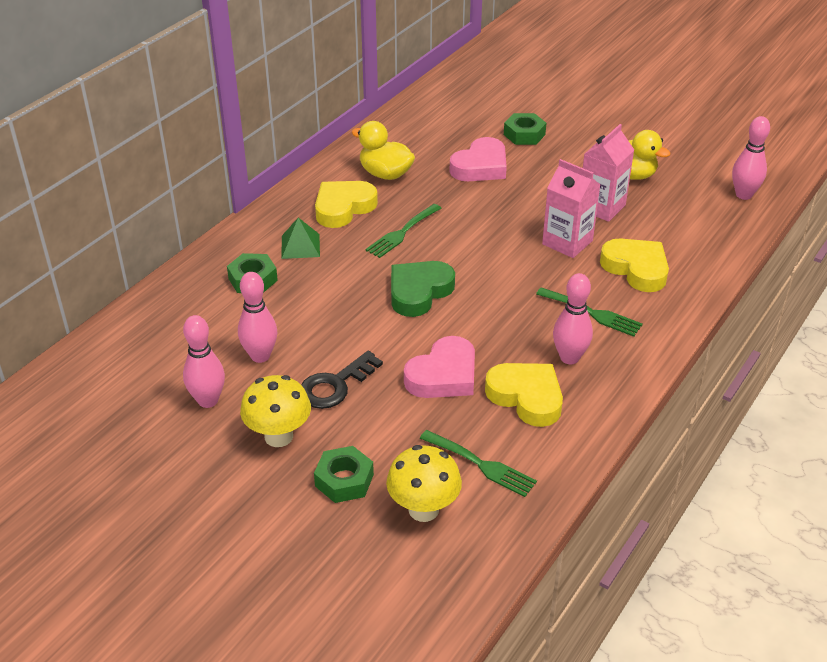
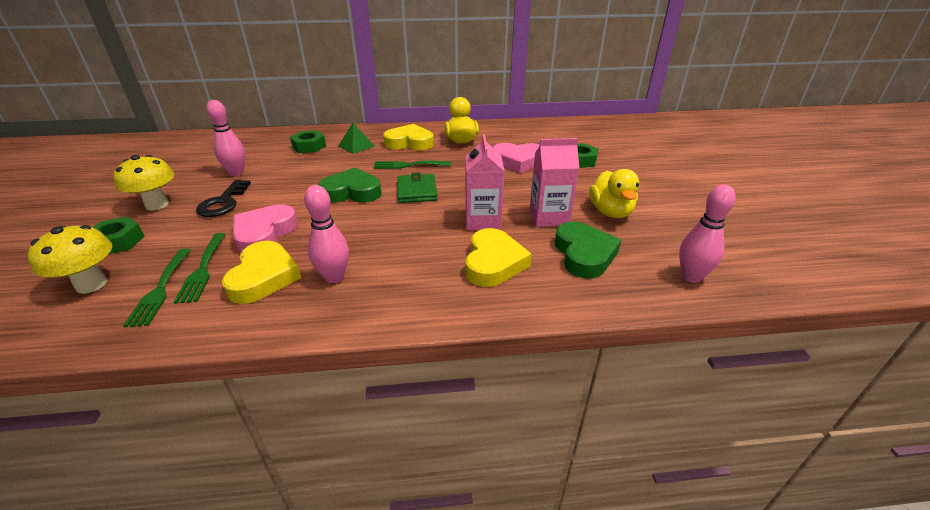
camera: 50 degrees right, 5 degrees down
pink bowling pin [183,315,225,408] -> none
black key [301,351,383,409] -> black key turned 90 degrees counterclockwise [196,180,251,217]
pink heart [404,336,475,398] -> pink heart turned 105 degrees clockwise [233,204,298,253]
green fork [536,287,643,337] -> green fork moved to [174,233,226,304]
none -> green wallet [397,172,438,203]
none -> green heart [555,222,621,279]

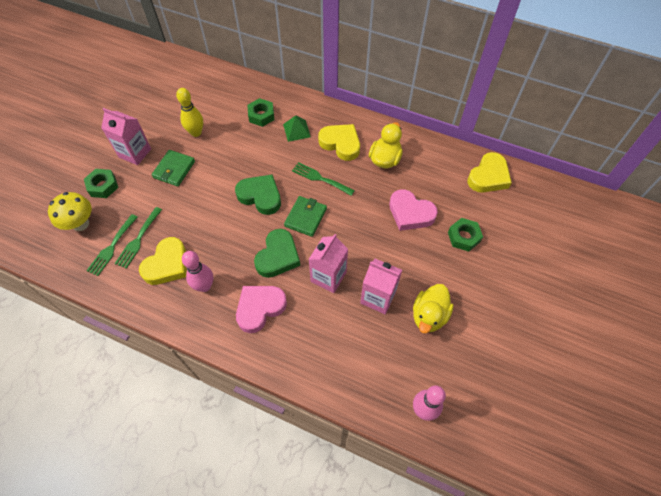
camera: 30 degrees right, 25 degrees up
yellow mushroom [113,155,174,211] -> pink carton [101,108,151,165]
black key [196,180,251,217] -> green wallet [152,150,195,187]
pink bowling pin [206,100,245,176] -> yellow bowling pin [176,88,203,137]
pink heart [233,204,298,253] -> pink heart moved to [236,286,287,333]
yellow heart [466,228,532,287] -> yellow heart moved to [467,152,512,193]
green heart [555,222,621,279] -> green heart moved to [254,229,300,278]

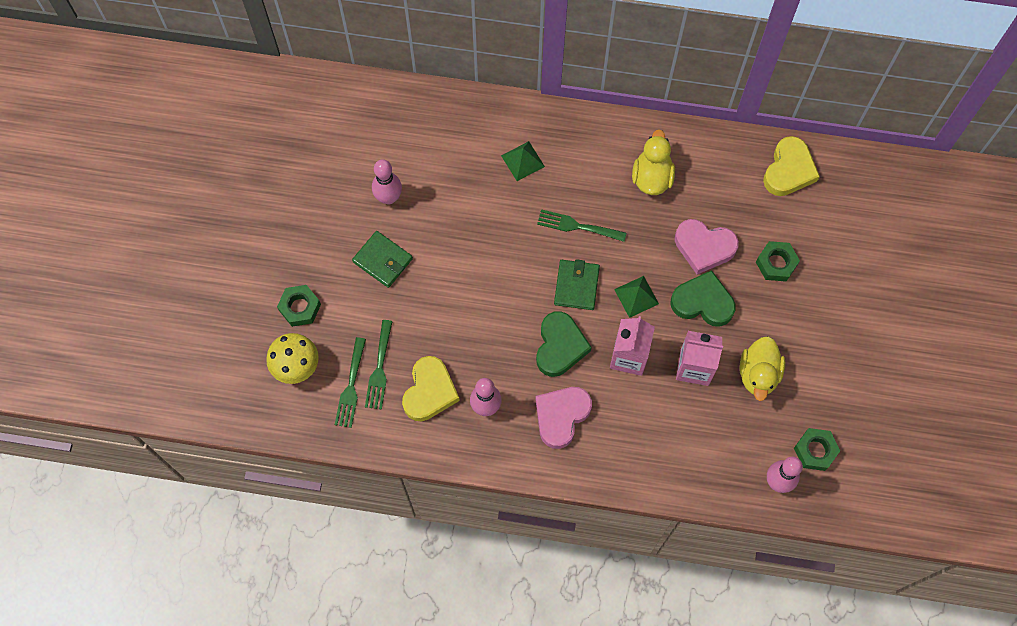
camera: 15 degrees left, 10 degrees up
pink carton [101,108,151,165] -> none
green wallet [152,150,195,187] -> green wallet turned 60 degrees counterclockwise [352,231,413,288]
yellow bowling pin [176,88,203,137] -> pink bowling pin [372,159,402,204]
green heart [235,175,281,215] -> green heart moved to [670,270,736,327]
green nut [247,98,274,127] -> green nut moved to [794,428,840,471]
yellow heart [318,124,360,161] -> none
none -> green pyramid [614,276,659,318]

